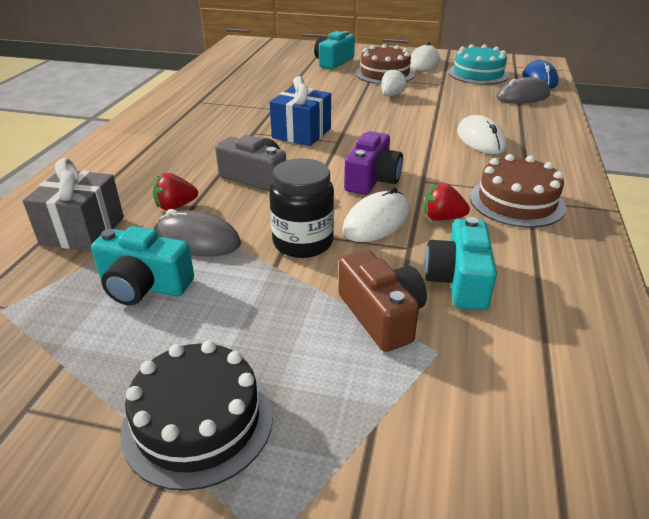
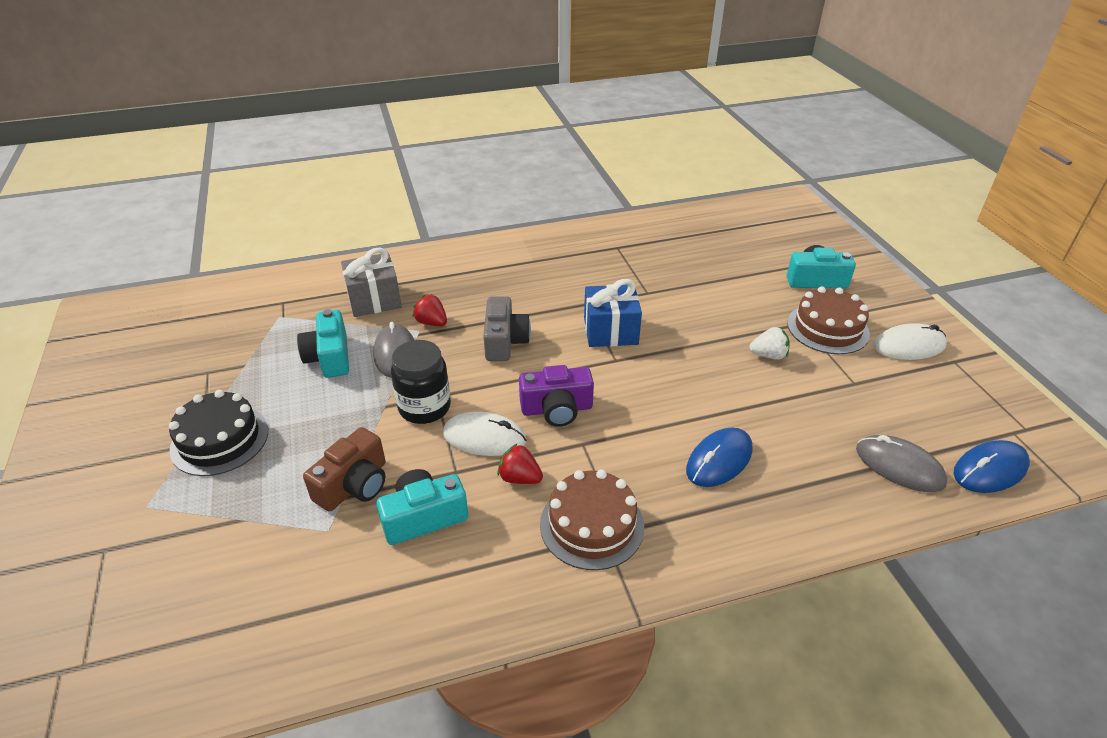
camera: 60 degrees right, 5 degrees up
red strawberry [424,183,470,221] -> red strawberry turned 45 degrees counterclockwise [497,443,543,484]
turquoise cake [448,44,509,84] -> none
white mouse [457,115,507,154] -> blue mouse [686,428,753,487]

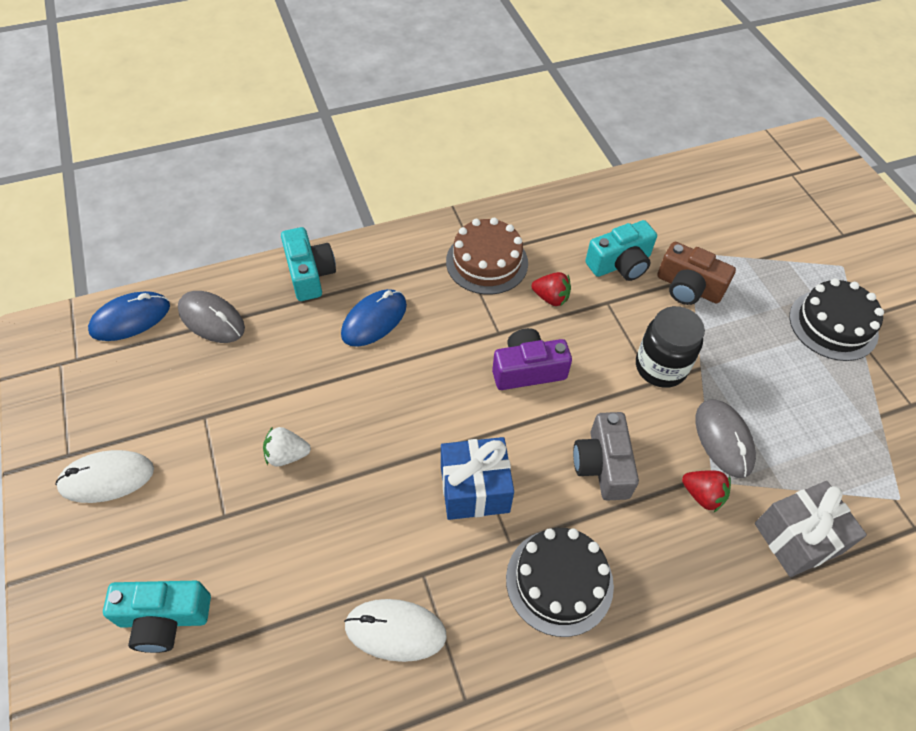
camera: 175 degrees right, 15 degrees up
turquoise camera [297,309,349,378] -> turquoise camera moved to [281,227,336,301]
brown camera [303,427,386,512] -> brown camera turned 90 degrees counterclockwise [657,242,736,305]
white mouse [443,412,526,456] -> white mouse moved to [344,599,447,662]
brown cake [787,286,870,354] -> none
none -> black cake [506,528,614,637]

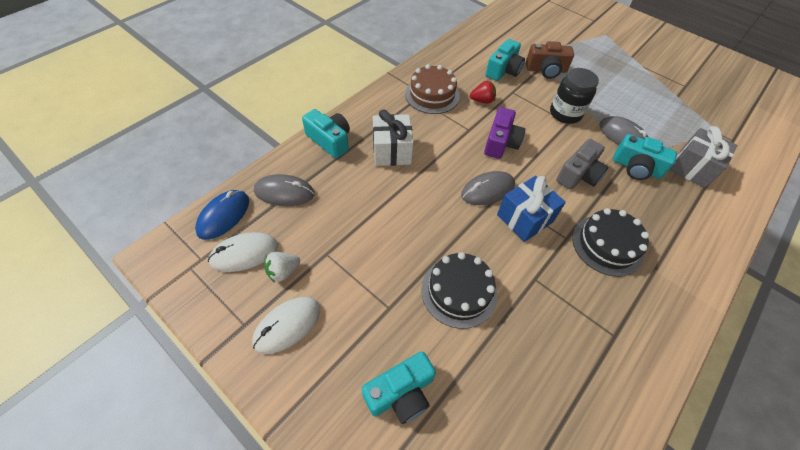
camera: 30 degrees left, 0 degrees up
white strawberry [263,427,311,467] -> white strawberry moved to [264,252,300,283]
blue mouse [341,289,407,347] -> white gift [373,110,413,166]
white mouse [344,599,447,662] -> white mouse moved to [208,232,278,272]
purple camera [492,328,572,390] -> purple camera turned 150 degrees clockwise [484,107,525,159]
grey camera [573,412,639,501] -> grey camera turned 105 degrees counterclockwise [556,139,608,190]
red strawberry [682,470,731,512] -> turquoise camera [613,134,677,180]
black cake [789,278,884,361] -> black cake moved to [421,252,497,329]
none -> grey mouse [461,171,515,205]

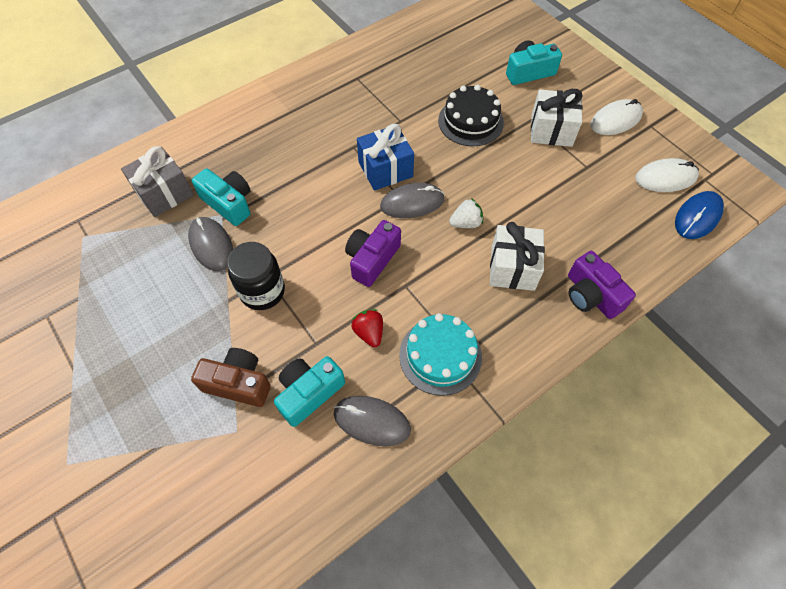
camera: 165 degrees left, 5 degrees up
grey mouse [254,174,314,206] -> grey mouse moved to [334,396,411,446]
white strawberry [264,252,300,283] -> white strawberry moved to [449,198,483,228]
turquoise camera [302,109,350,158] -> purple camera [568,251,636,319]
brown cake [405,64,460,114] -> turquoise cake [399,313,482,396]
red strawberry [470,81,496,104] -> red strawberry turned 60 degrees clockwise [351,309,383,347]
grey camera [556,139,608,190] -> none
black cake [572,208,649,277] -> none
none -> white gift [531,89,583,147]

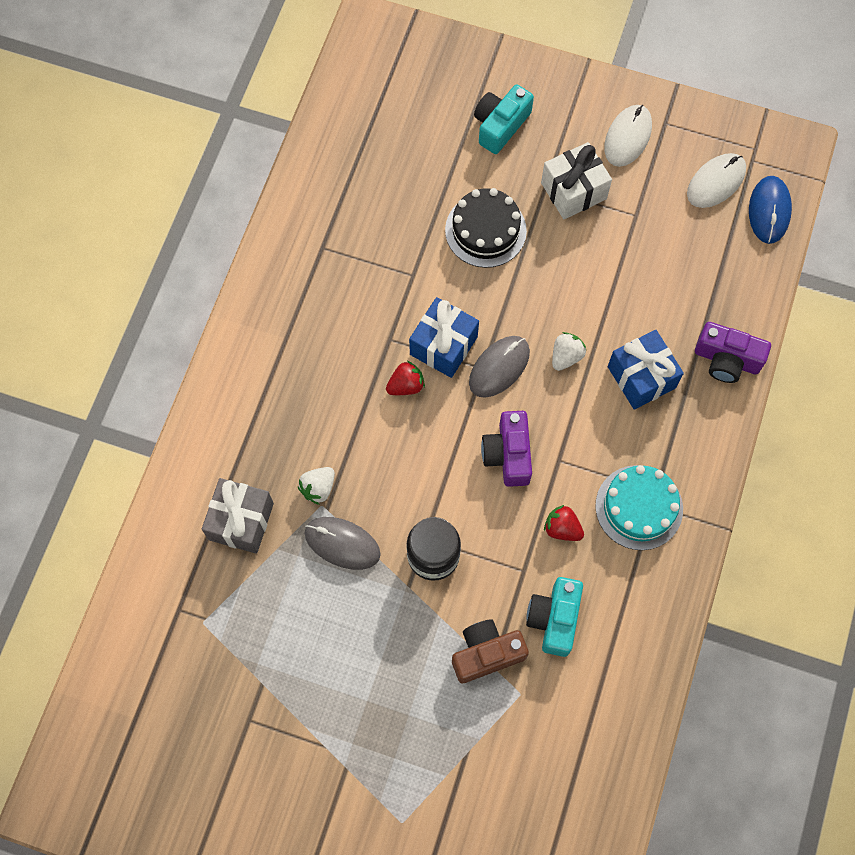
camera: 35 degrees left, 10 degrees up
turquoise camera [192,168,250,226] -> white strawberry [298,467,335,505]
grey mouse [334,396,411,446] -> none
white gift [490,222,545,291] -> blue gift [608,330,684,409]
none -> red strawberry [386,361,425,395]

